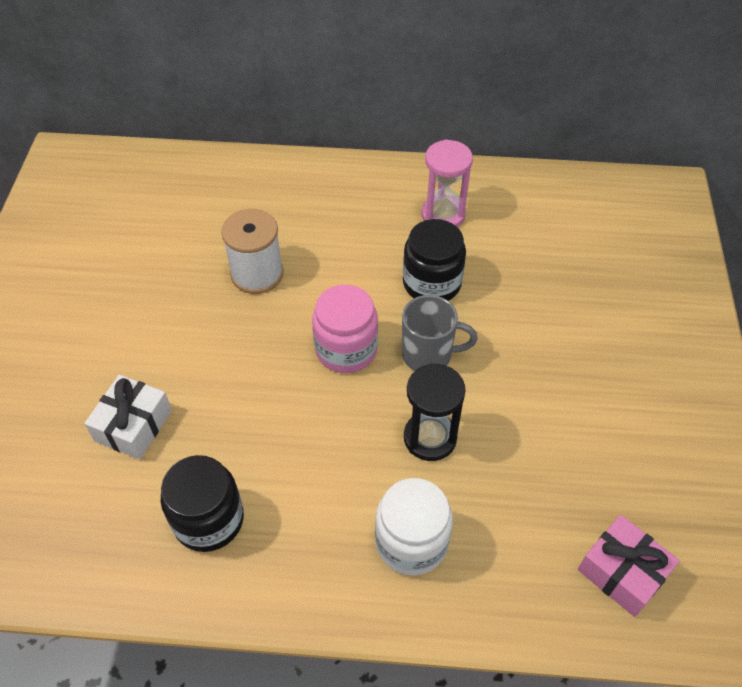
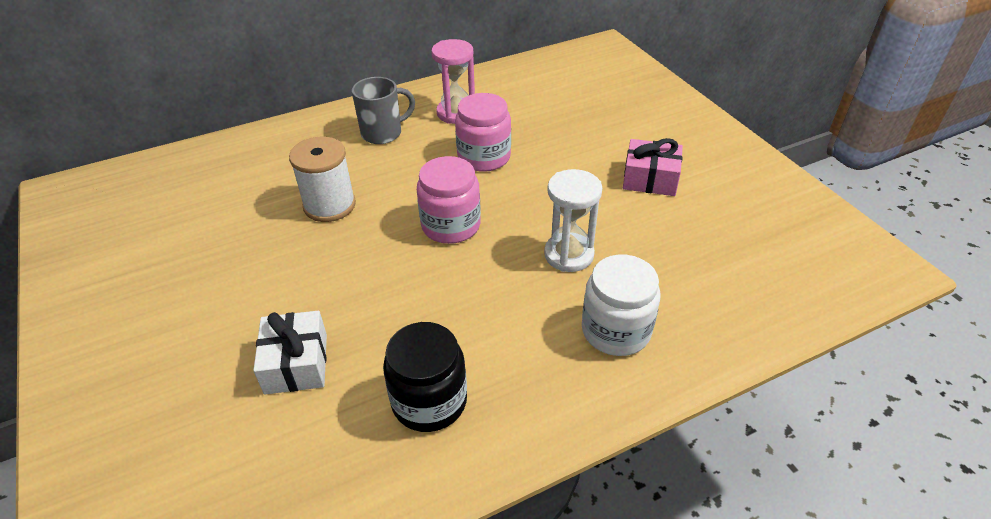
camera: 30 degrees left, 10 degrees down
grey mug [402,295,478,371] -> grey mug moved to [352,77,415,144]
black jar [403,219,466,301] -> pink jar [455,93,511,172]
black hourglass [404,363,466,461] -> white hourglass [544,169,602,272]
pink gift [578,515,680,617] -> pink gift moved to [623,138,683,196]

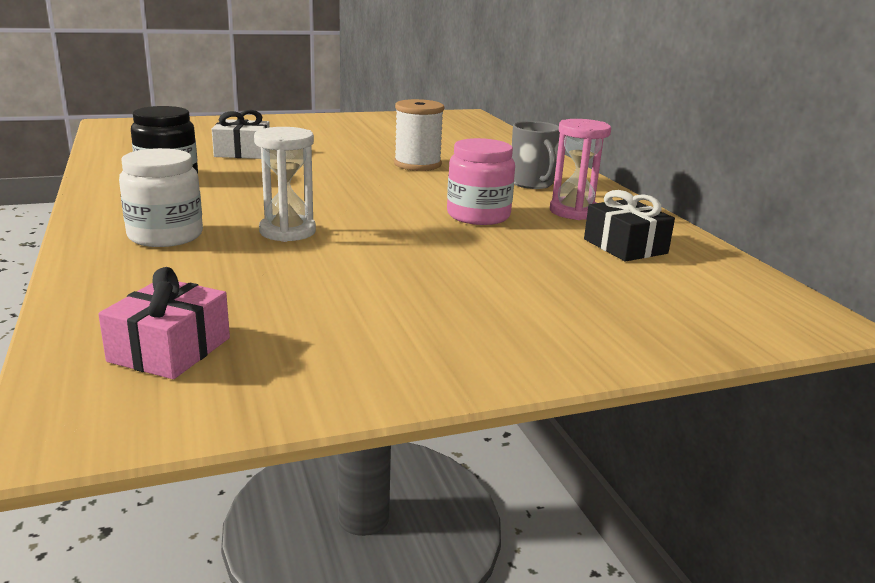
camera: 95 degrees right, 20 degrees down
pink jar [417,156,481,244] -> none
pink gift [623,138,683,196] -> pink gift moved to [98,267,230,379]
none -> black gift [584,190,675,262]

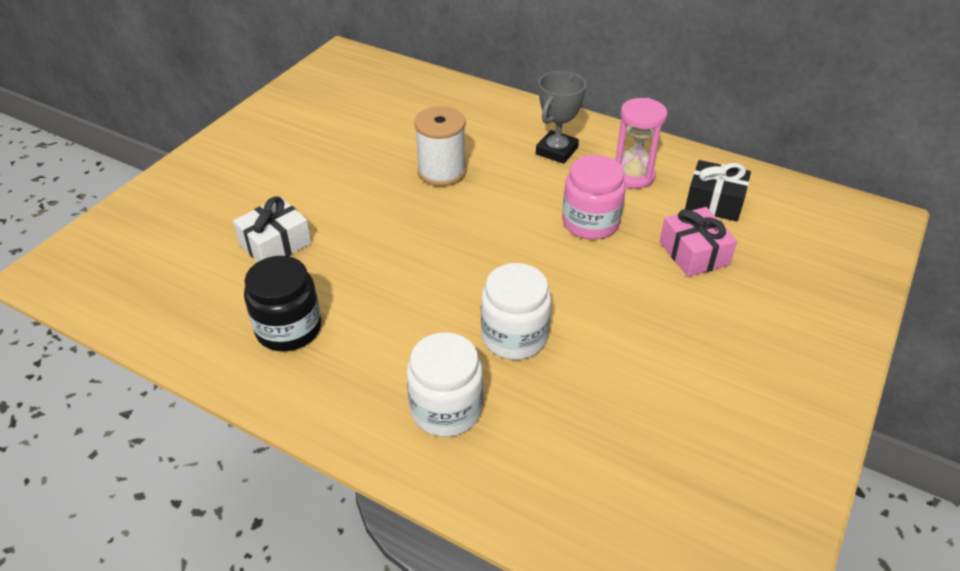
camera: 40 degrees left, 20 degrees up
pink gift [98,267,230,379] -> pink gift moved to [660,207,737,277]
white hourglass [254,127,316,242] -> white jar [481,263,551,360]
grey mug [512,121,560,189] -> grey trophy [536,71,586,164]

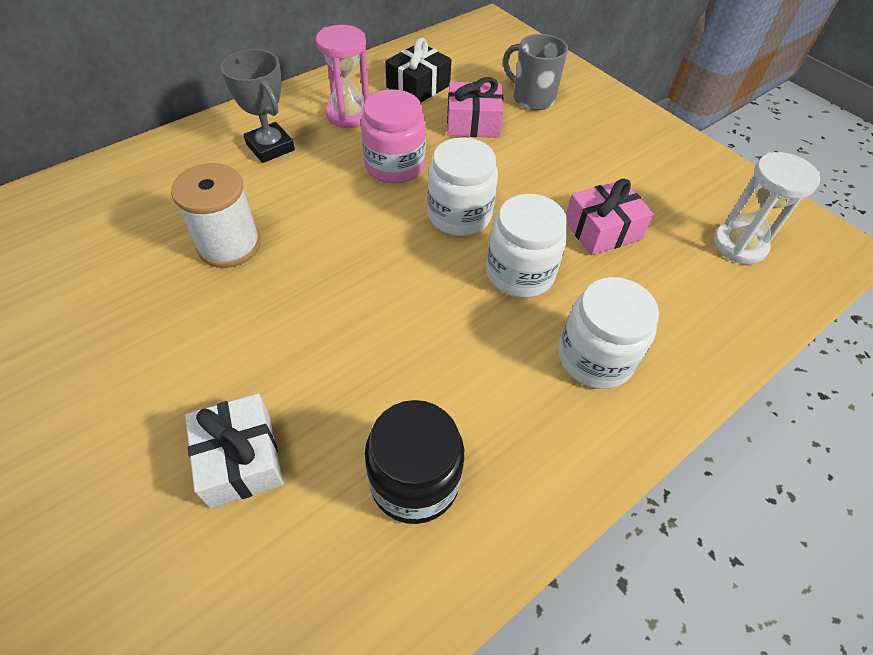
camera: 70 degrees left, 10 degrees up
none -> white jar [427,137,498,236]
none -> grey mug [503,34,568,110]
none -> pink gift [566,179,654,256]
none -> white hourglass [714,152,820,264]

